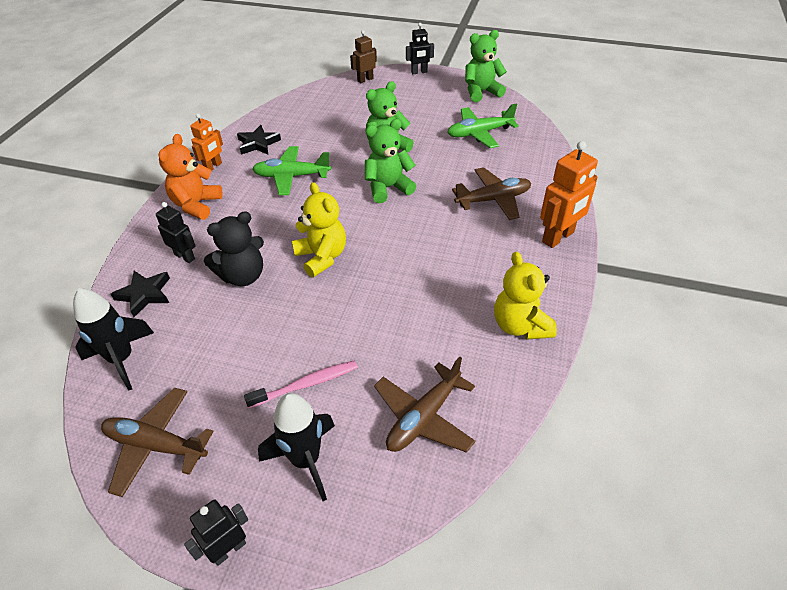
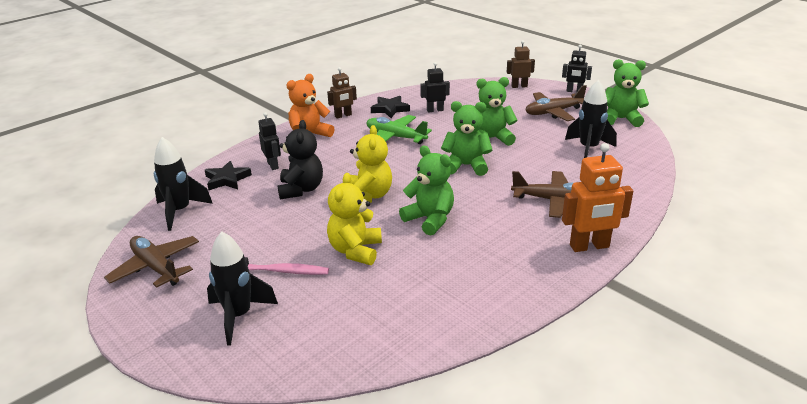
camera: 30 degrees right, 15 degrees down
black robot [184,499,248,566] -> black robot moved to [420,62,450,113]
orange robot [190,114,223,171] -> brown robot [327,67,357,119]
black teddy bear [204,211,264,286] -> black teddy bear turned 90 degrees counterclockwise [278,120,323,199]
brown plane [374,357,476,453] -> brown plane moved to [525,85,587,121]
green plane [447,103,519,148] -> black rocket [565,80,617,158]
yellow teddy bear [494,252,557,340] -> yellow teddy bear moved to [327,173,382,265]
none -> green teddy bear [399,146,454,236]

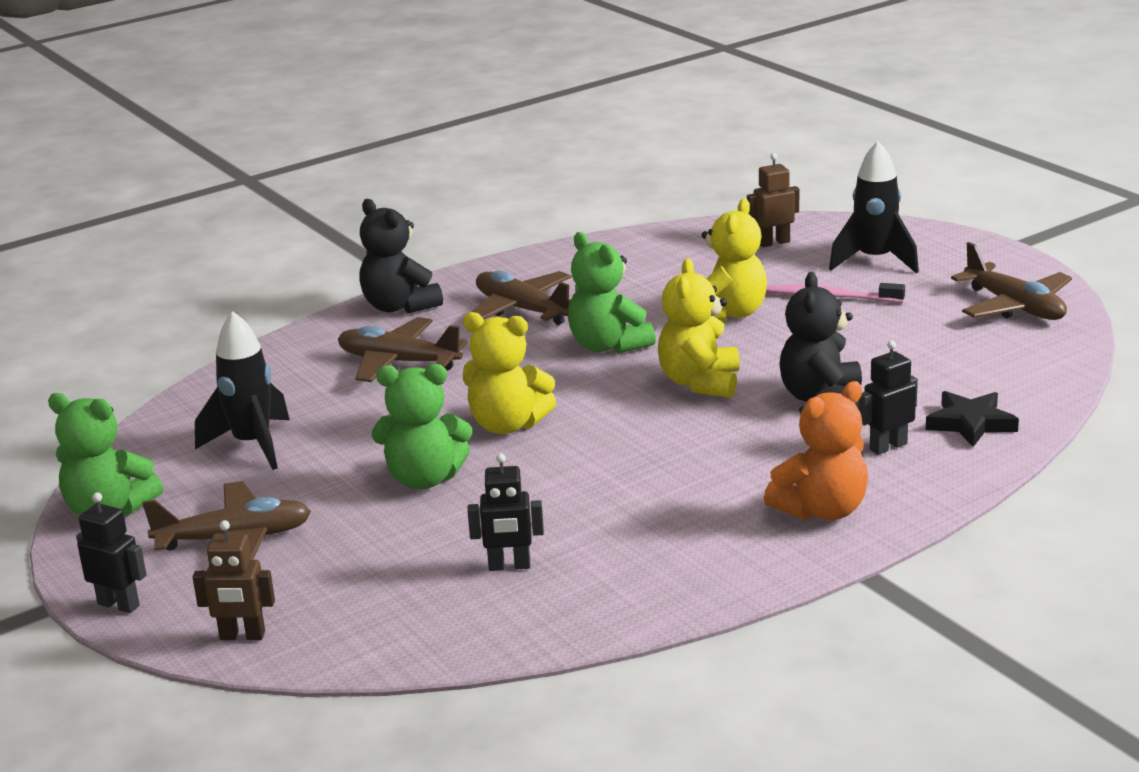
camera: 170 degrees left, 5 degrees down
black rocket [154,137,213,231] -> none
black robot [258,112,281,170] -> black robot turned 75 degrees clockwise [859,340,918,455]
brown robot [327,67,357,119] -> brown robot moved to [747,153,799,247]
green plane [367,115,432,144] -> none
black star [371,96,410,118] -> none
green teddy bear [441,101,493,176] -> yellow teddy bear [463,312,556,434]
orange robot [562,143,633,252] -> black teddy bear [359,199,443,313]
none -> brown plane [471,270,572,325]

